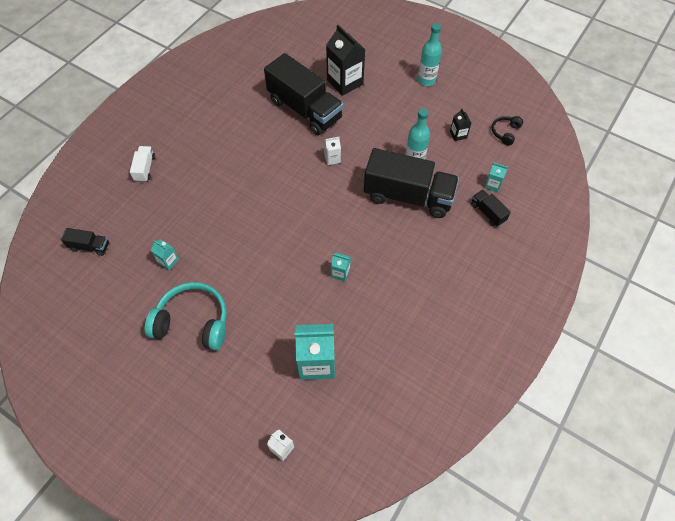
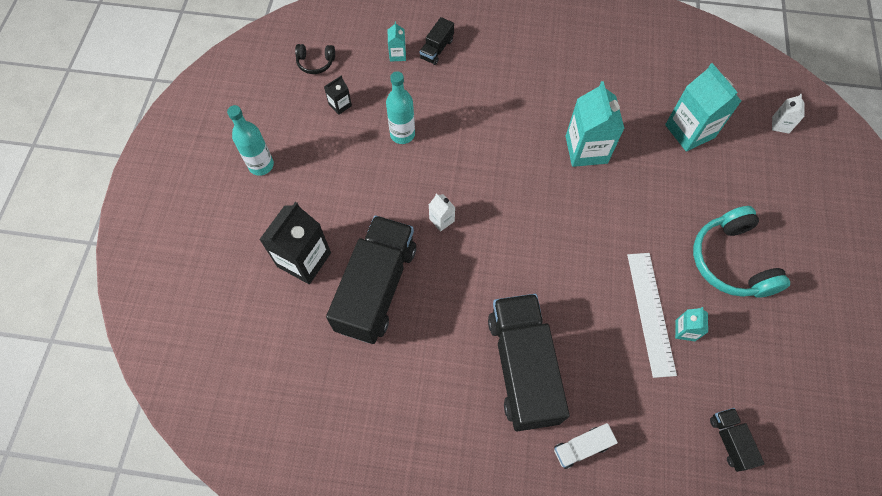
camera: 115 degrees left, 5 degrees up
turquoise carton [331,253,351,282] -> turquoise carton [565,81,625,167], size x2.10
black truck [364,148,459,218] -> black truck moved to [488,294,570,432]
none -> white ruler [627,253,677,378]

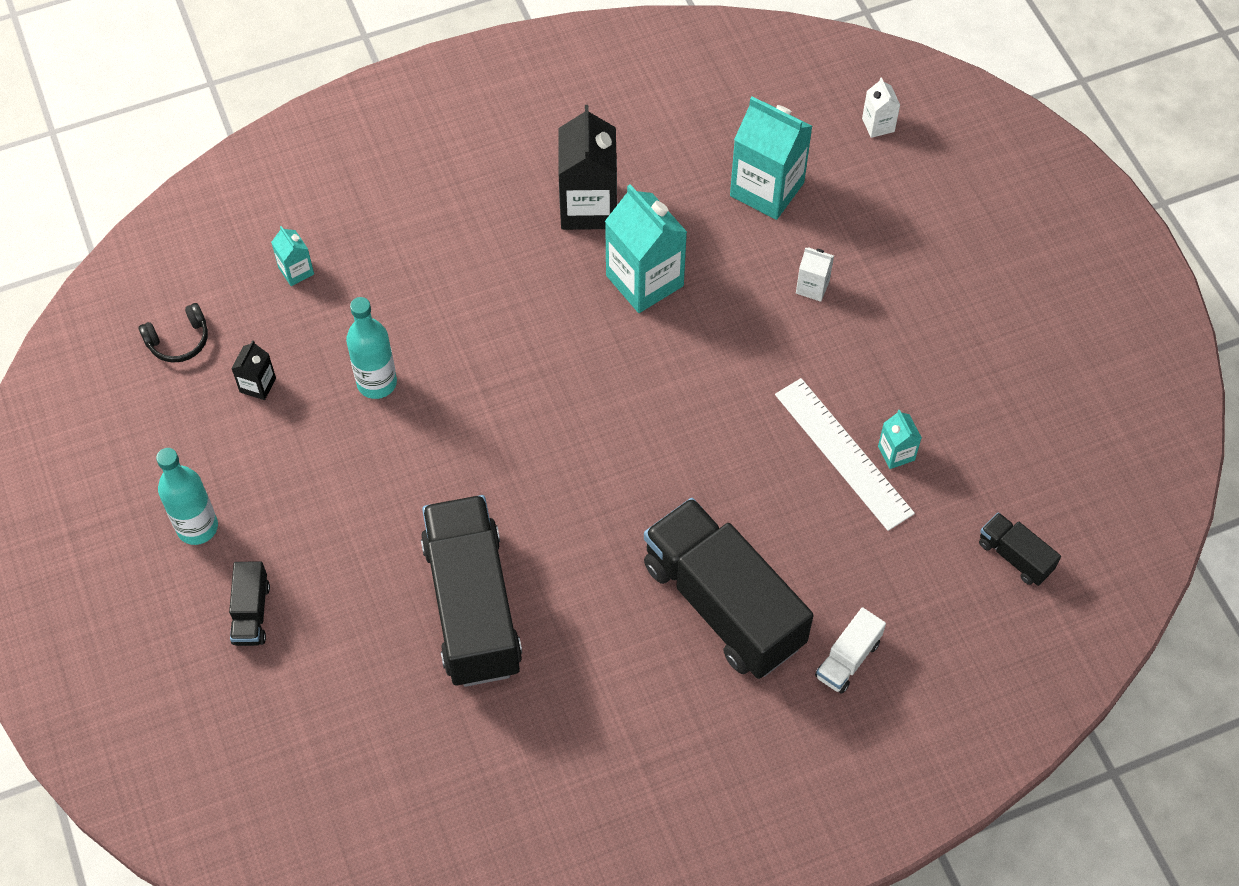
camera: 30 degrees left, 5 degrees down
black carton [259,202,331,284] -> black carton moved to [558,105,617,230]
black truck [420,17,454,65] -> black truck moved to [229,561,270,646]
white carton [429,194,456,232] -> white carton moved to [796,247,834,302]
turquoise headphones [693,206,790,298] -> none

